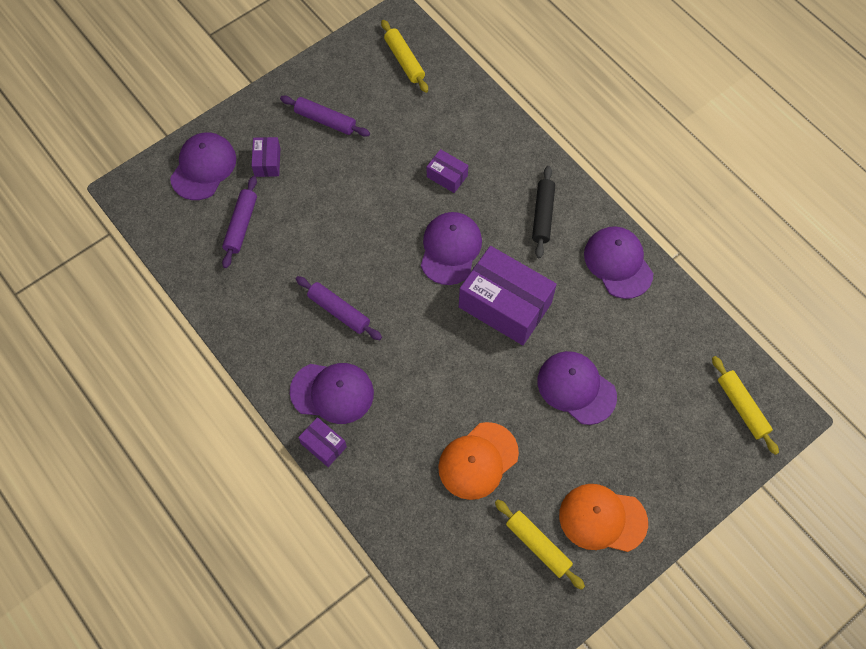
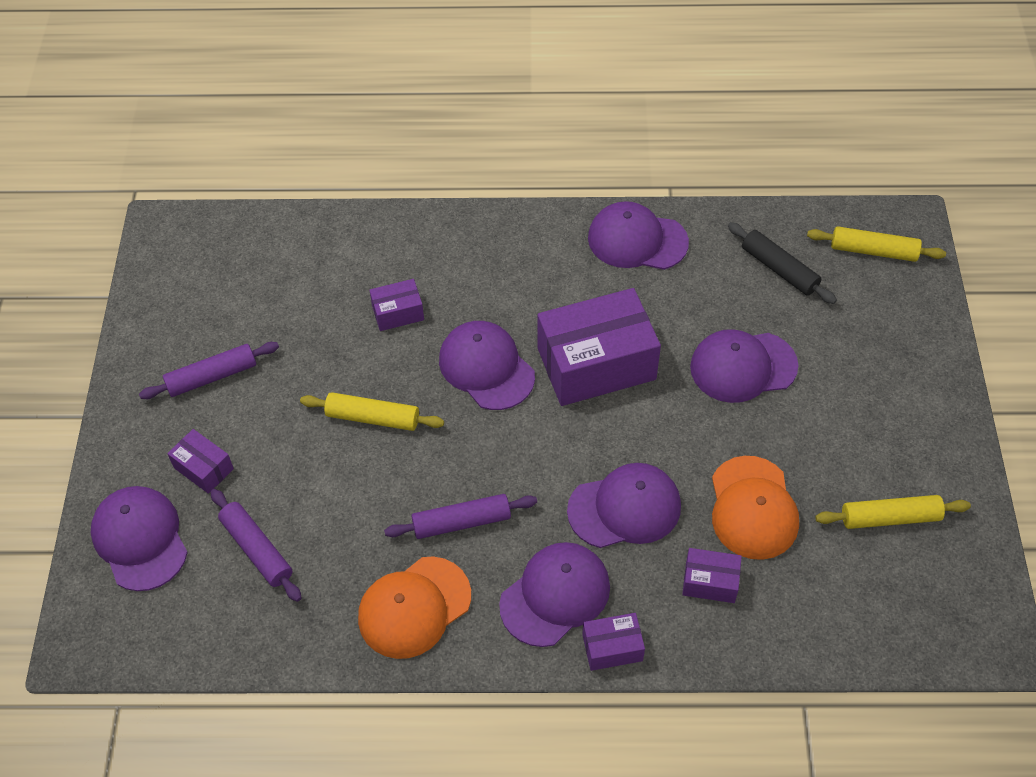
camera: 50 degrees left, 10 degrees down
yellow rolling pin [381,20,428,93] -> yellow rolling pin moved to [300,392,444,431]
black rolling pin [532,166,555,258] -> black rolling pin moved to [728,222,837,304]
orange cap [559,484,648,552] -> orange cap moved to [358,556,471,659]
none -> purple cap [567,463,681,548]
none -> purple box [682,548,742,603]

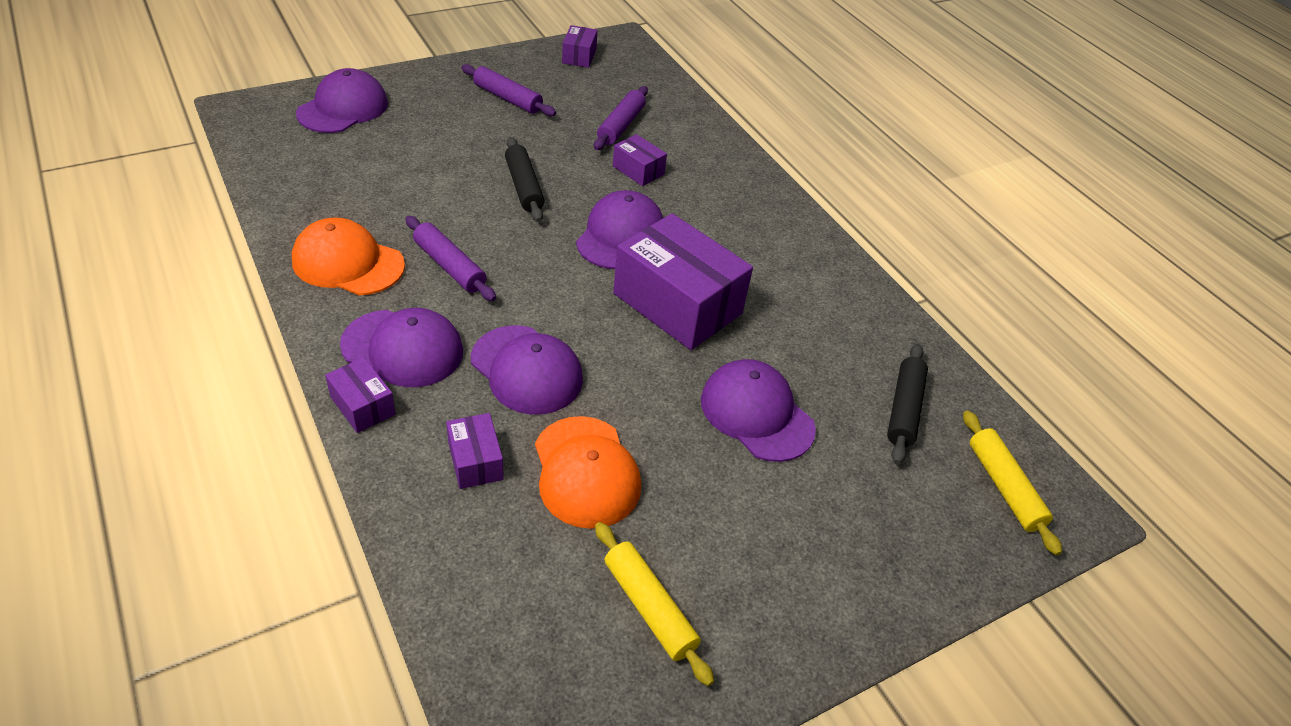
camera: 55 degrees right, 10 degrees down
purple box [167,429,234,494] -> purple box moved to [562,25,598,68]
purple rolling pin [210,489,302,602] -> purple rolling pin moved to [594,86,648,150]
yellow rolling pin [300,392,444,431] -> black rolling pin [505,137,544,222]
purple cap [588,201,689,270] -> none
orange cap [712,456,799,560] -> orange cap turned 75 degrees counterclockwise [535,416,641,529]

